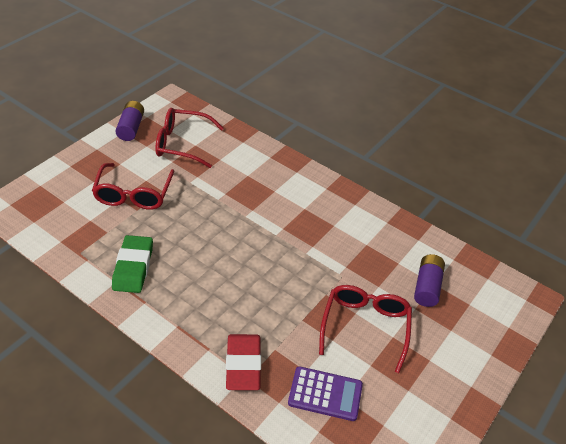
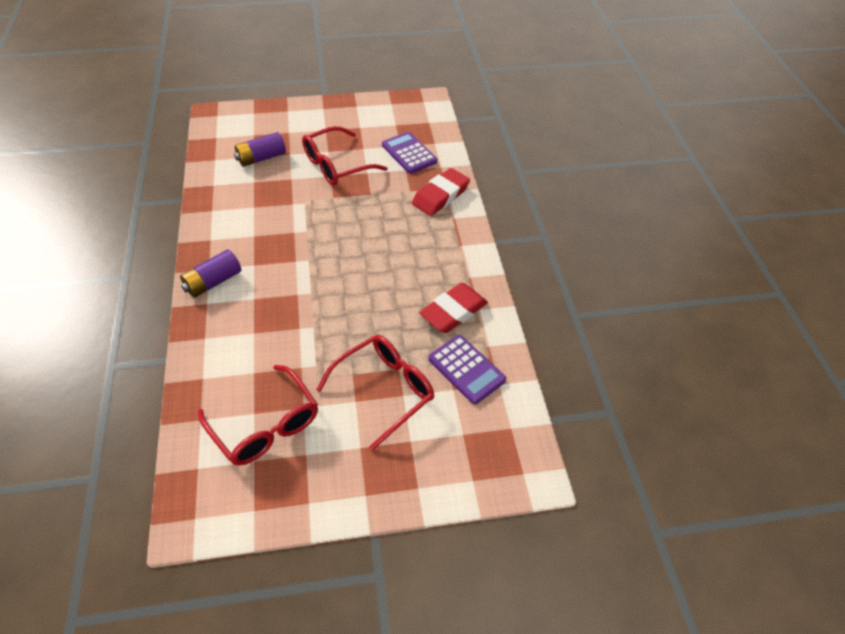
camera: 135 degrees left, 5 degrees up
green eraser [112,235,153,293] -> red eraser [419,283,488,333]
purple battery [116,101,144,141] -> purple battery moved to [180,250,241,298]
none -> purple calculator [428,335,506,404]

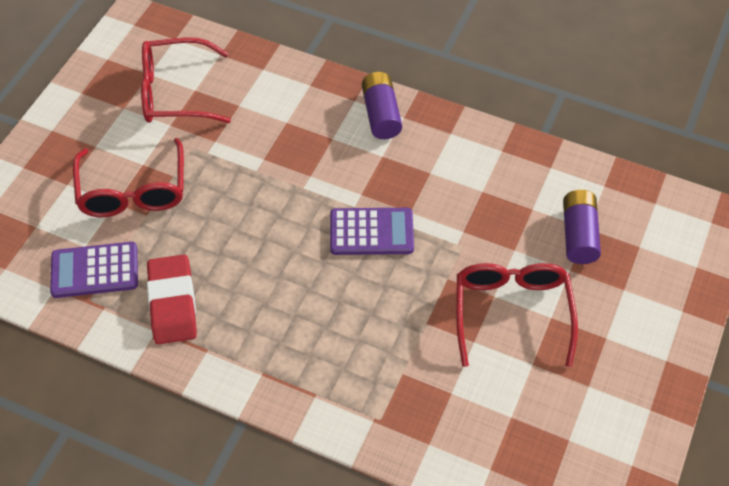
camera: 125 degrees right, 5 degrees up
purple calculator [382,132,437,174] -> purple calculator moved to [330,208,414,255]
red eraser [412,168,470,216] -> none

